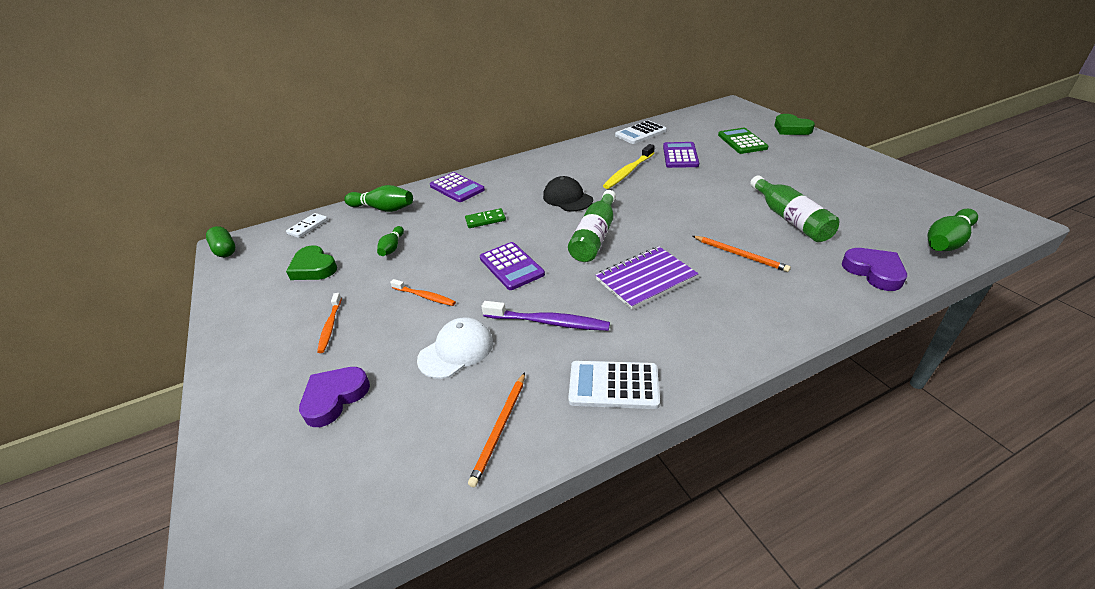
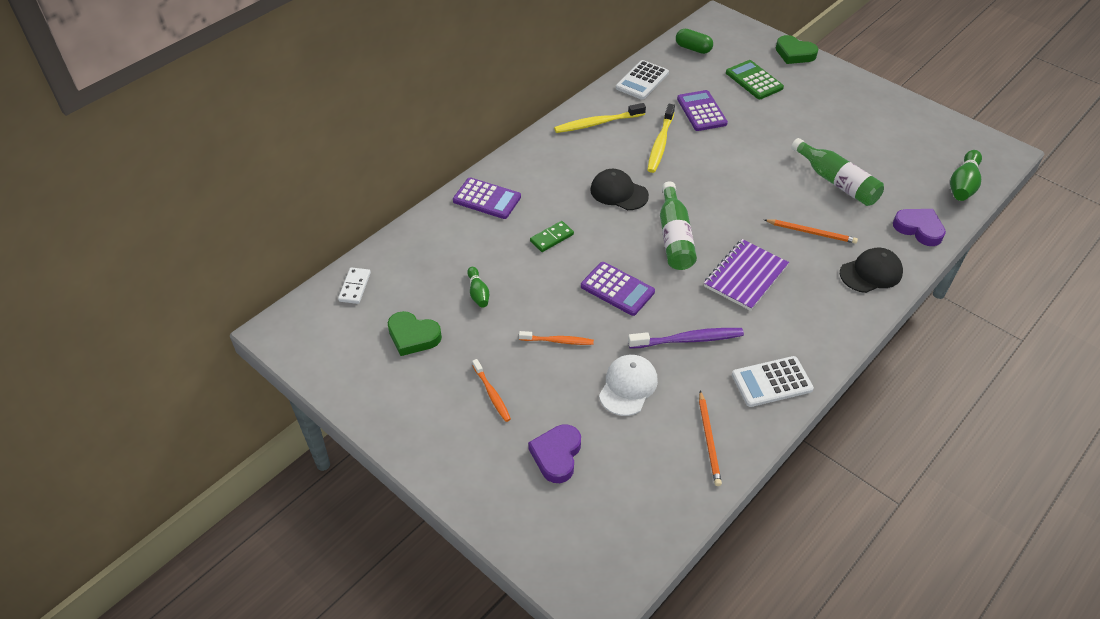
camera: 25 degrees left, 10 degrees up
green capsule [206,226,235,257] -> green capsule moved to [676,29,713,54]
green bowling pin [344,185,413,212] -> none
none -> yellow toothbrush [554,103,646,133]
none -> black cap [840,248,903,293]

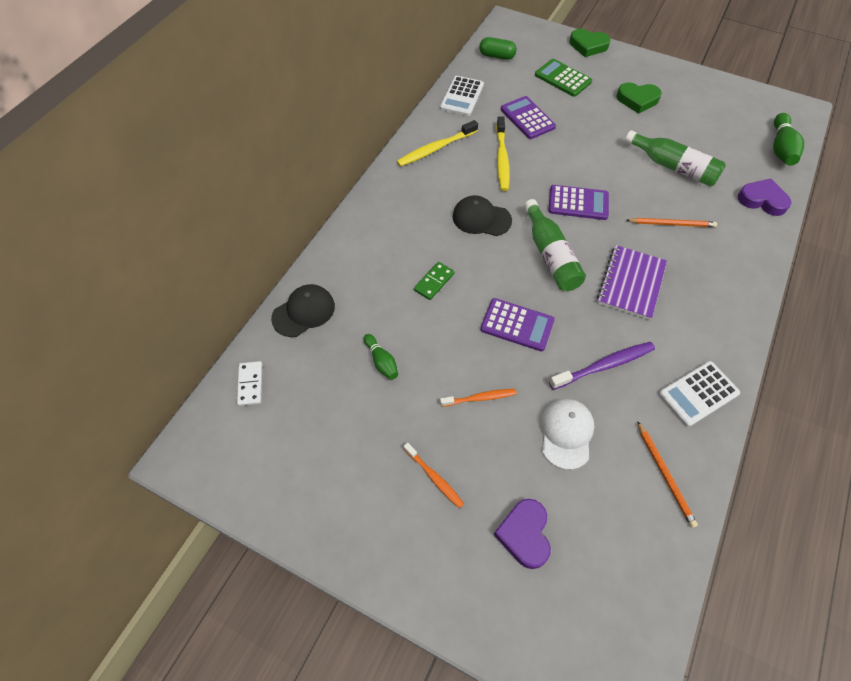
camera: 15 degrees left, 10 degrees up
green heart [388,311,442,356] -> green heart moved to [616,82,662,114]
purple calculator [453,177,521,219] -> purple calculator moved to [548,185,609,220]
black cap [840,248,903,293] -> black cap moved to [271,284,335,337]

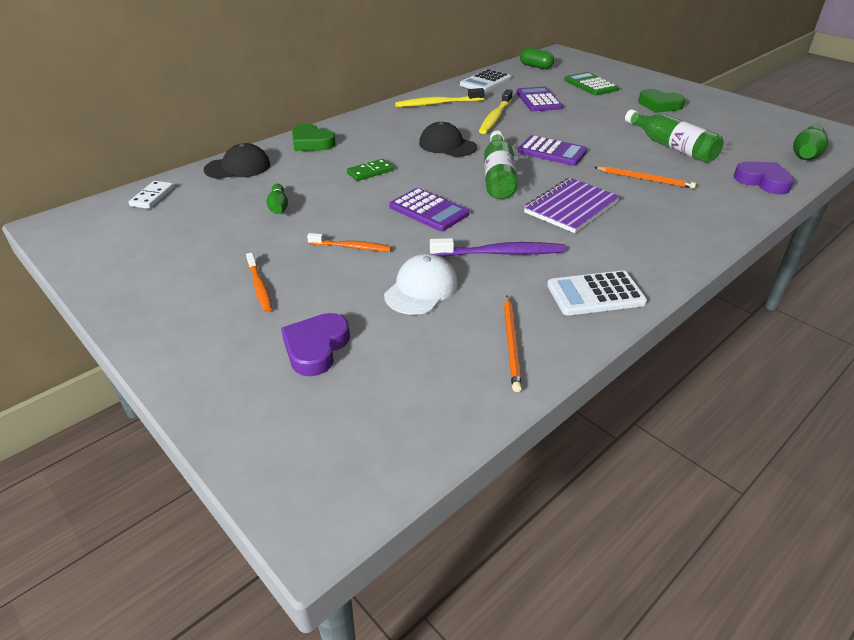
camera: 20 degrees right, 20 degrees down
green heart [569,29,610,57] -> green heart moved to [292,124,336,151]

